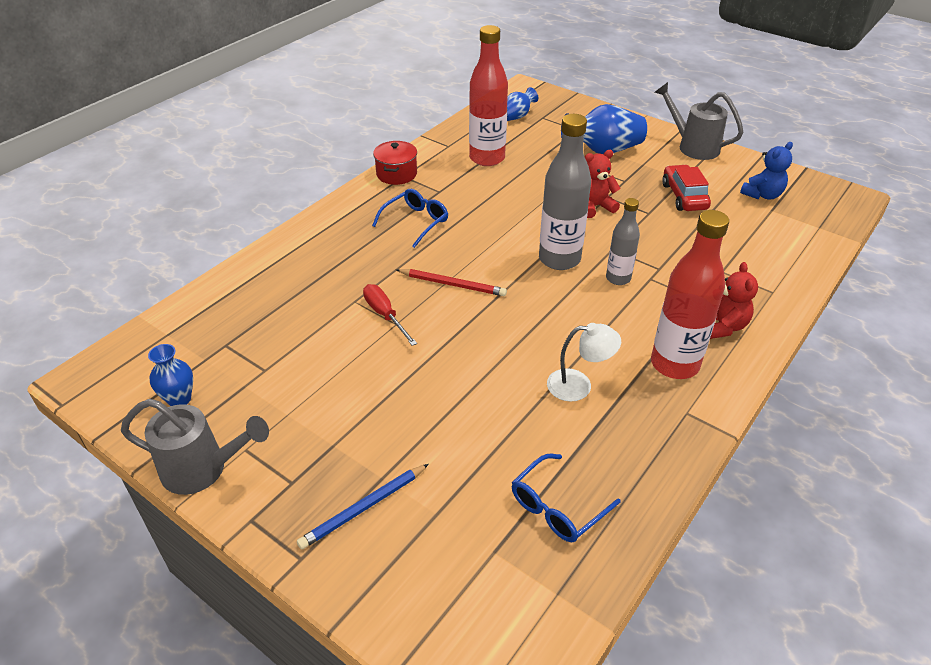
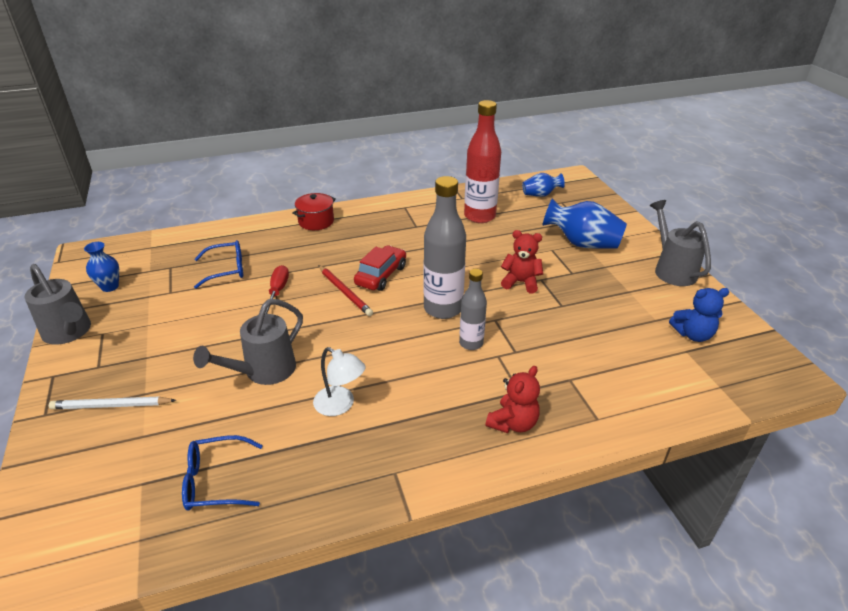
camera: 35 degrees right, 5 degrees down
blue pencil [297,464,429,549] -> white pencil [49,396,176,409]
blue glasses [372,189,448,248] -> blue glasses moved to [194,240,243,289]
red pot [373,141,417,185] -> red pot moved to [292,193,336,230]
red bottle [651,210,729,379] -> none
red car [662,165,711,211] -> red car moved to [354,245,406,291]
none -> grey watering can [193,299,303,385]

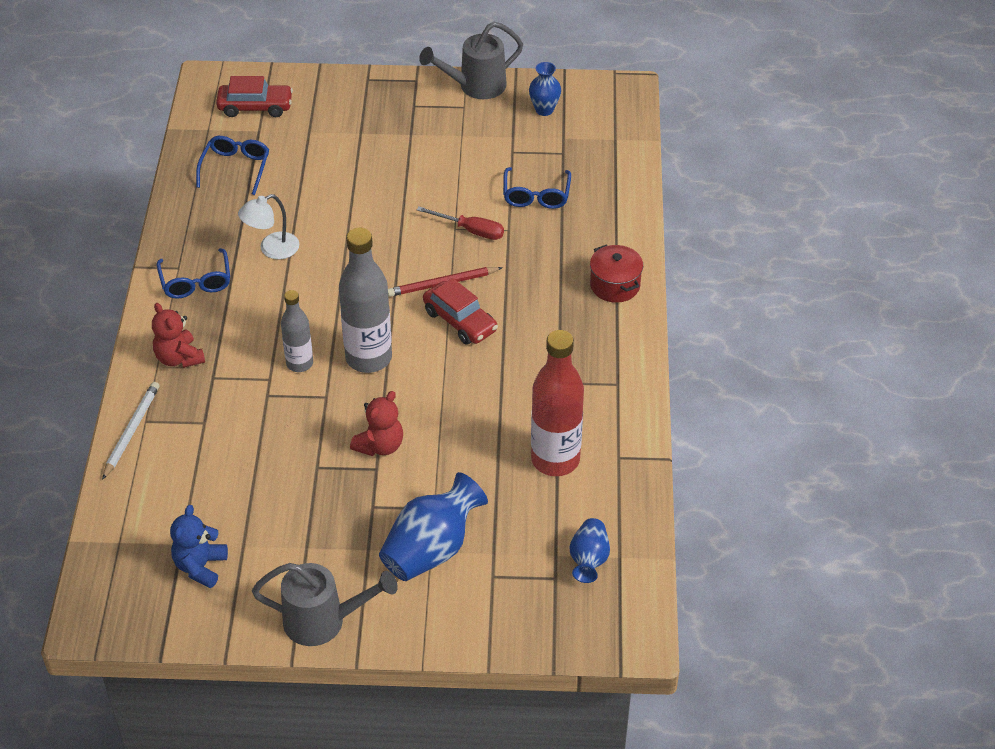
camera: 110 degrees right, 10 degrees up
white pencil [49,396,176,409] -> white pencil moved to [102,382,160,480]
grey watering can [193,299,303,385] -> none
none -> blue glasses [157,248,230,299]
none -> red car [216,76,293,117]

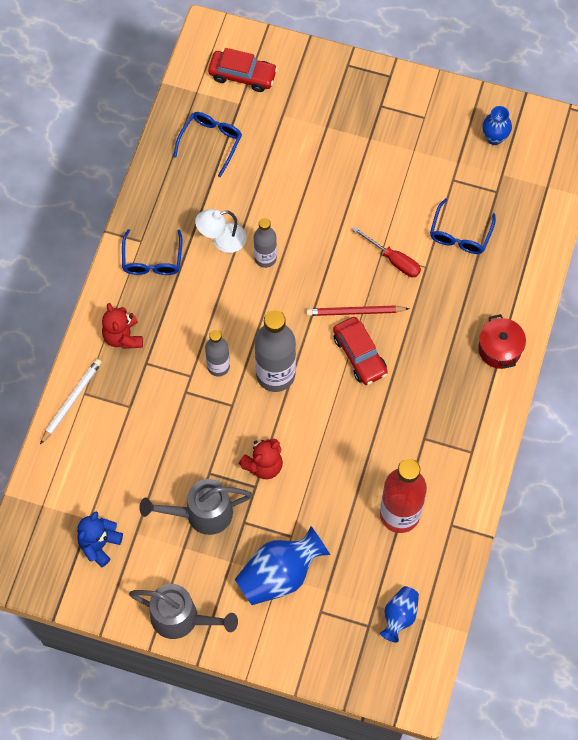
camera: 15 degrees right, 20 degrees up
grey watering can [419,22,523,99] -> grey watering can moved to [139,479,252,535]
none -> grey bottle [254,218,277,268]

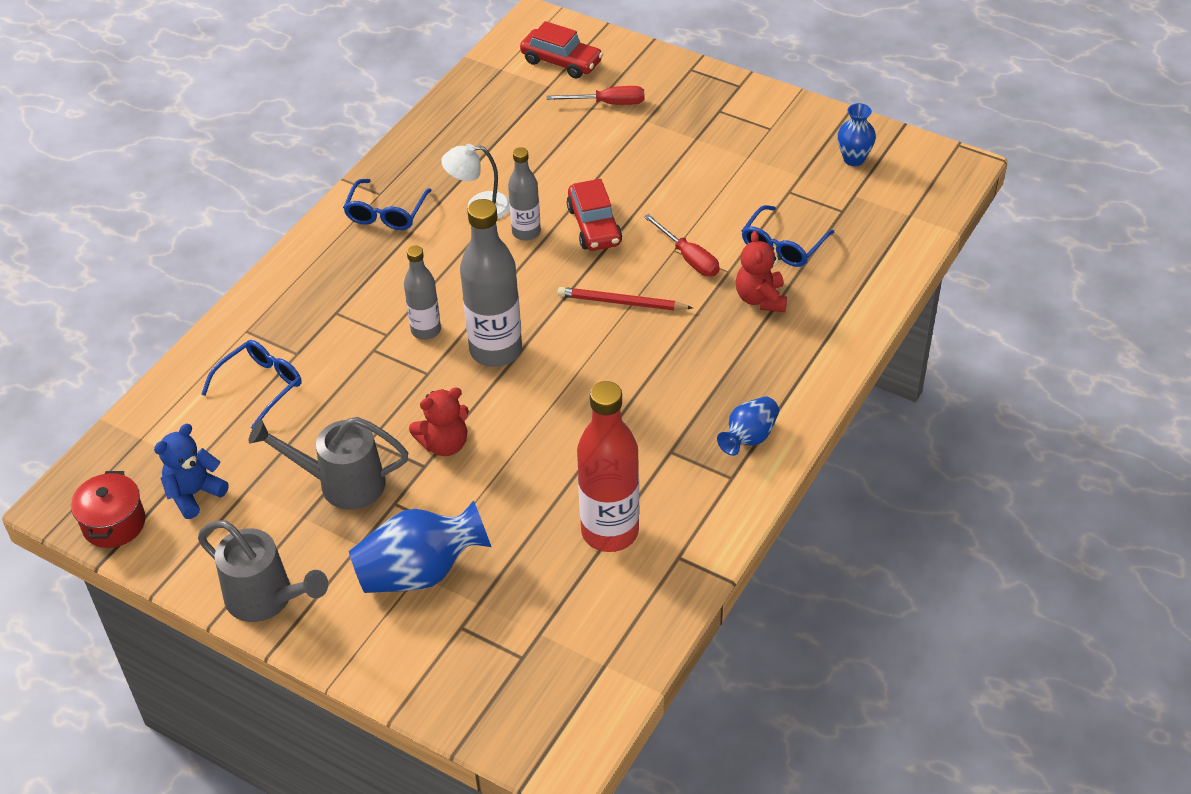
camera: 15 degrees right, 20 degrees down
white pencil [40,359,102,444] -> none
red teddy bear [102,303,143,349] -> red teddy bear moved to [736,231,787,312]
blue glasses [173,112,242,177] -> blue glasses moved to [201,340,302,429]
red car [333,317,388,385] -> red car moved to [567,179,622,251]
blue vase [380,586,419,643] -> blue vase moved to [717,396,779,456]
red pot [478,314,526,369] -> red pot moved to [71,471,146,548]
none -> red screwdriver [547,86,644,105]

